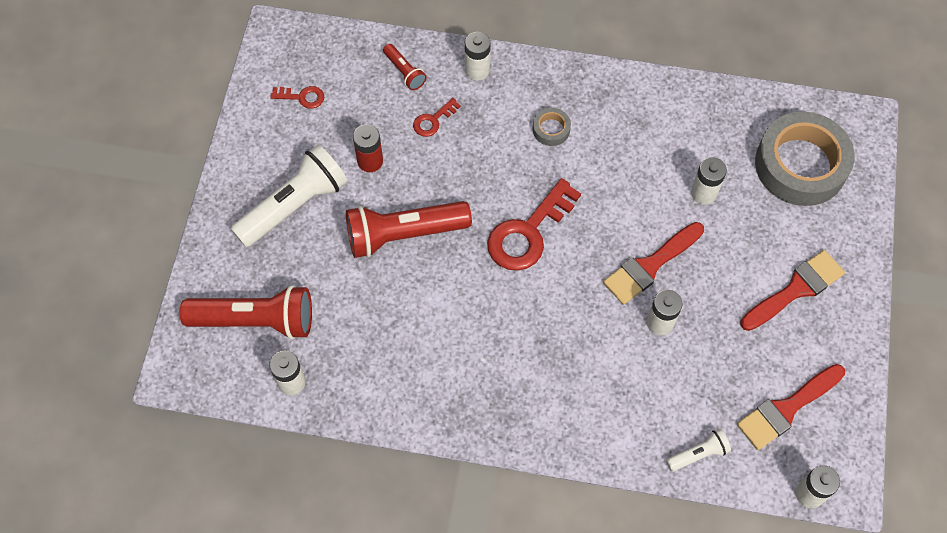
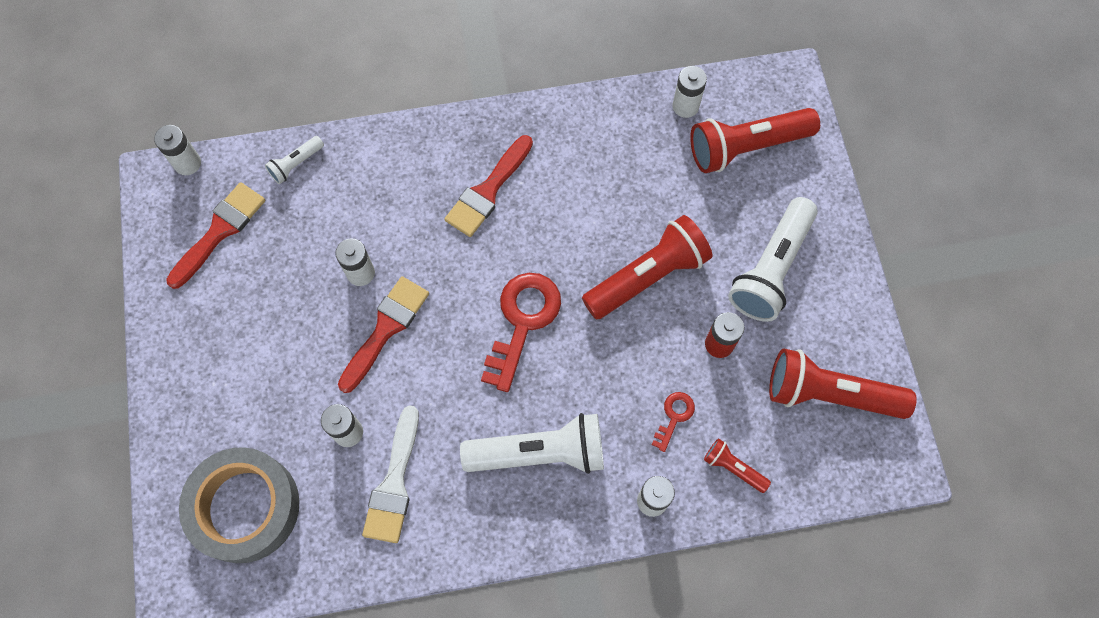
camera: 160 degrees right, 5 degrees up
red key [270,86,324,109] -> red flashlight [769,348,917,419]
grey tape [533,108,571,146] -> white flashlight [460,413,604,474]
red brush [740,250,845,331] -> red brush moved to [445,135,533,237]
none -> white brush [362,405,419,543]

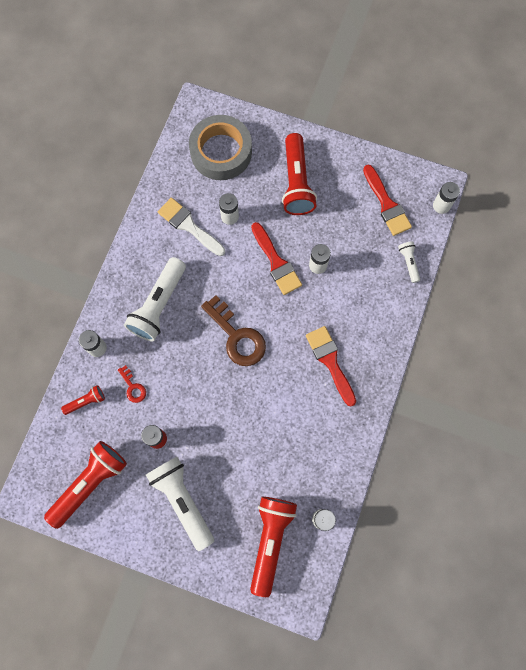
camera: 120 degrees right, 5 degrees up
red key [481,273,561,392] -> brown key [201,295,266,366]
red flashlight [582,215,713,320] -> red flashlight moved to [282,133,317,215]

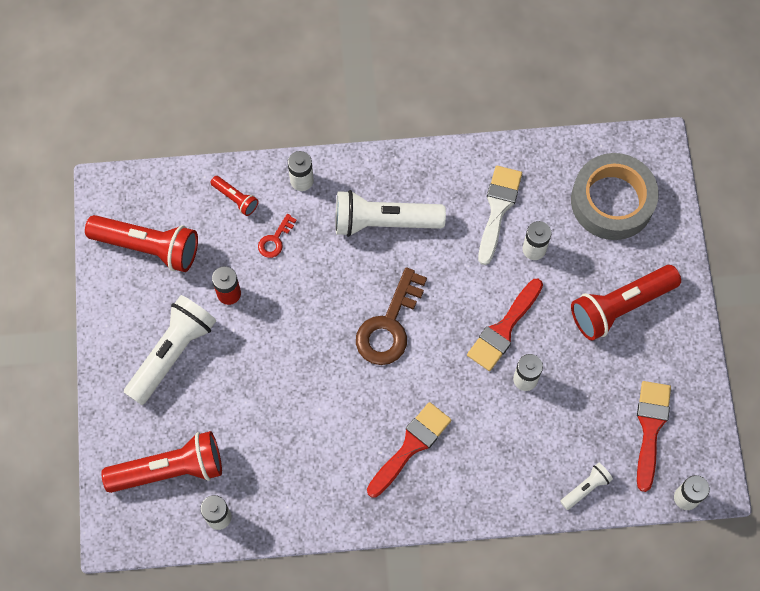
camera: 65 degrees right, 5 degrees down
red brush [363,165,412,236] -> red brush turned 150 degrees clockwise [637,381,671,492]

